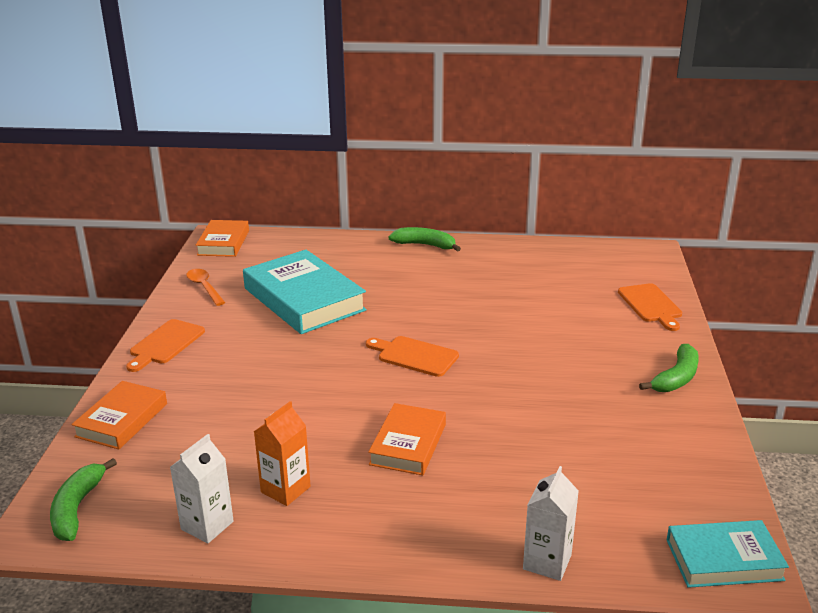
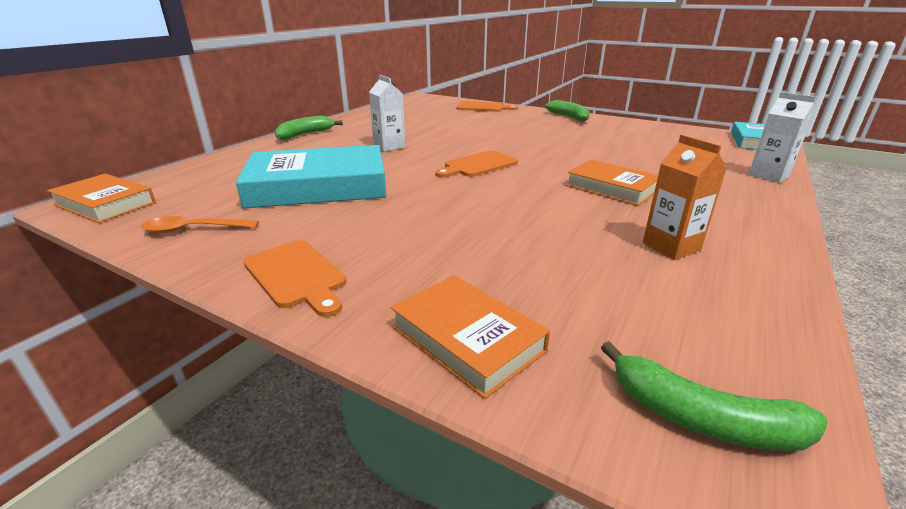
camera: 65 degrees left, 0 degrees up
white carton [170,434,234,543] -> white carton moved to [369,75,406,152]

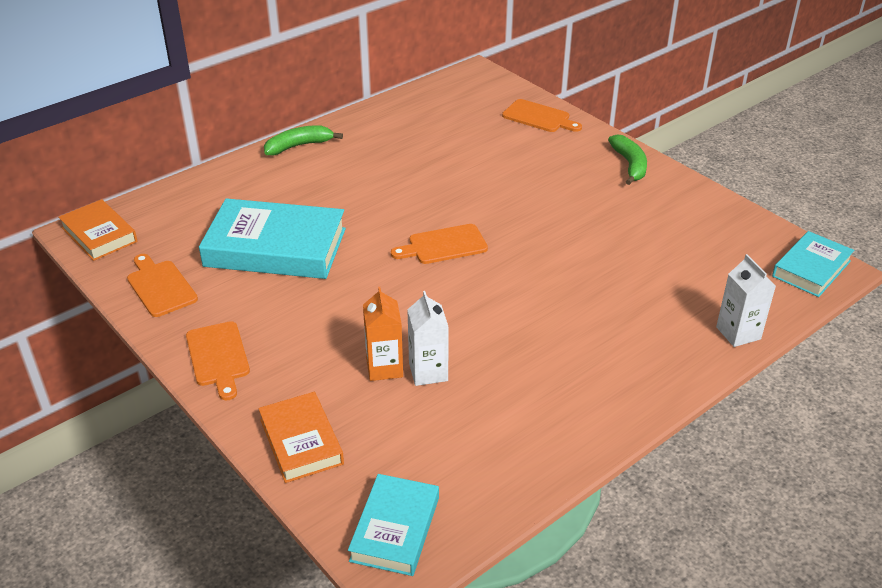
camera: 20 degrees right, 10 degrees up
orange spoon [141,216,259,233] -> orange cutting board [127,254,198,317]
white carton [369,75,406,152] -> white carton moved to [407,291,449,386]
orange book [566,160,658,206] -> none
green banana [601,341,827,451] -> turquoise book [348,474,439,576]
orange carton [643,135,727,260] -> orange carton moved to [363,287,403,381]

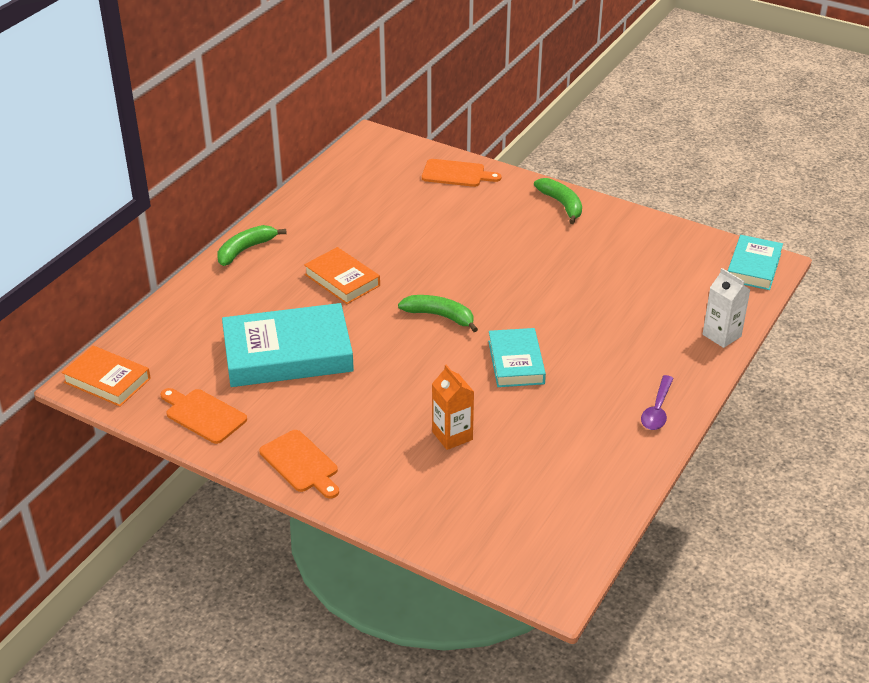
camera: 20 degrees left, 0 degrees up
orange book [258,392,344,483] -> orange book moved to [304,247,380,304]
turquoise book [348,474,439,576] -> turquoise book moved to [488,328,546,387]
orange cutting board [391,224,488,264] -> green banana [398,295,478,332]
white carton [407,291,449,386] -> none
none -> purple spoon [641,375,674,430]

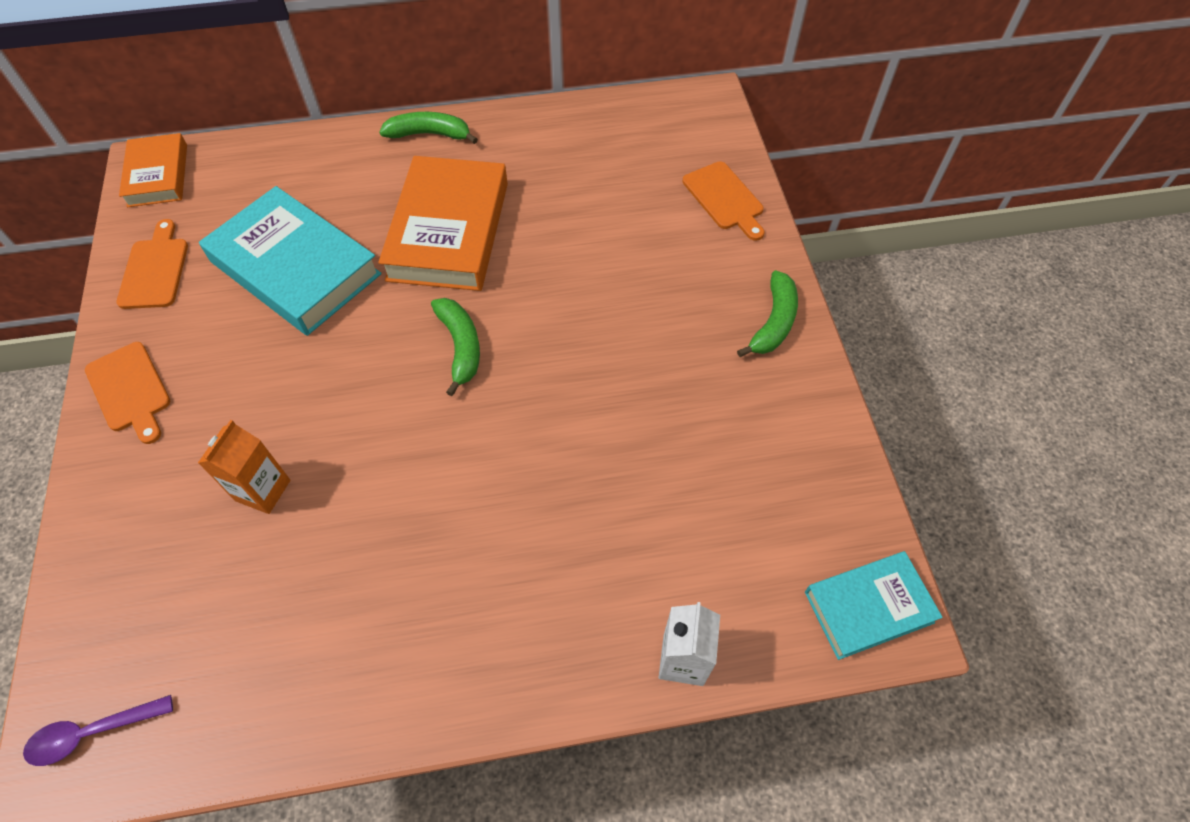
camera: 50 degrees right, 20 degrees up
orange cutting board [259,430,339,499] -> orange cutting board turned 45 degrees counterclockwise [85,342,170,444]
orange book [304,247,380,304] -> orange book [378,156,508,291], size x1.72
turquoise book [488,328,546,387] -> none
purple spoon [641,375,674,430] -> purple spoon moved to [23,695,173,766]

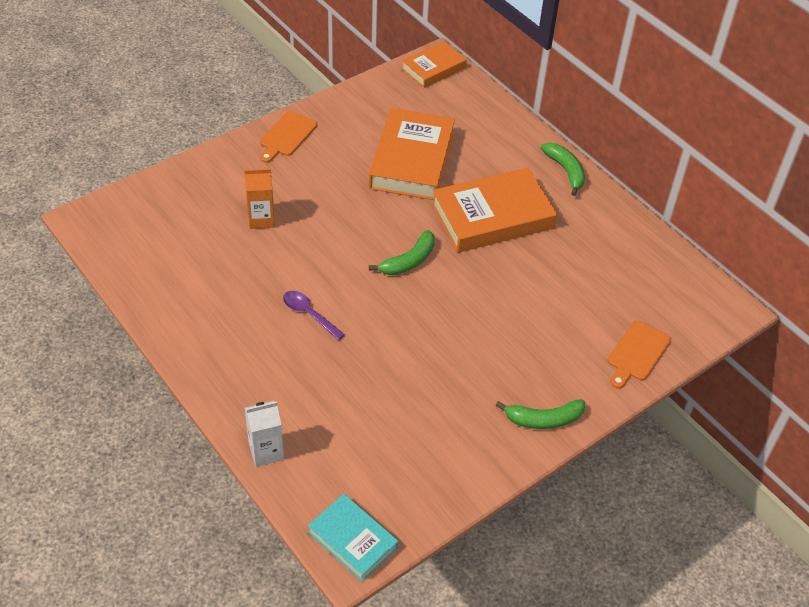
camera: 60 degrees right, 10 degrees down
purple spoon [23,695,173,766] -> purple spoon moved to [283,291,345,340]
orange cutting board [116,219,188,309] -> none
turquoise book [199,186,382,336] -> orange book [369,108,455,200]

